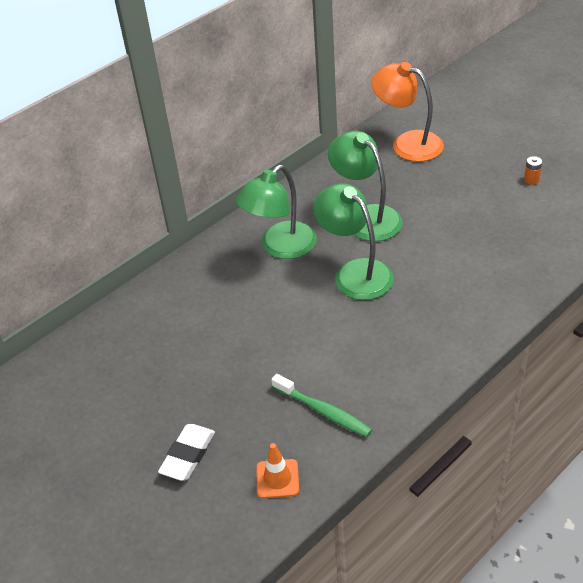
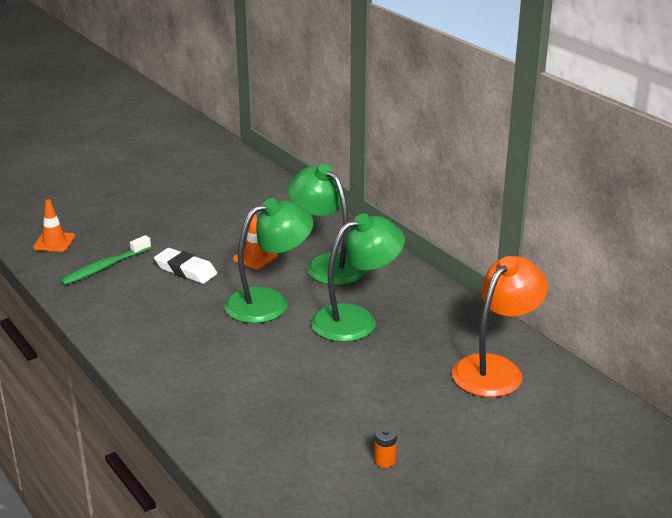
camera: 95 degrees right, 15 degrees down
white eraser [158,424,215,481] -> white eraser moved to [154,248,217,284]
none -> orange traffic cone [233,214,278,270]

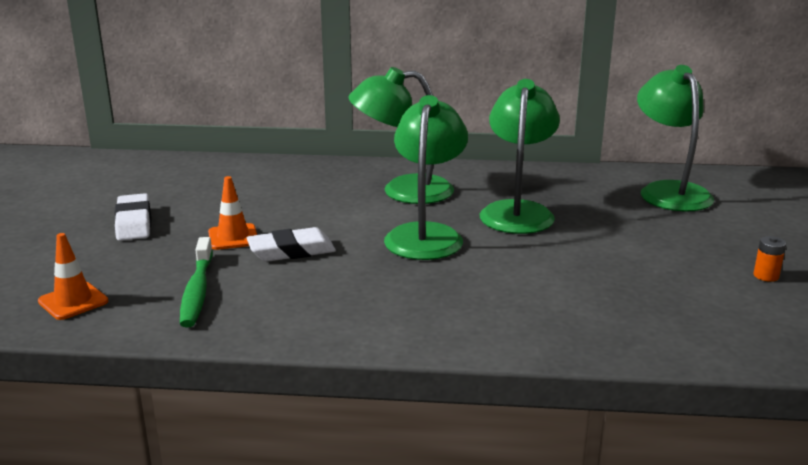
camera: 50 degrees left, 5 degrees down
orange traffic cone [233,214,278,270] -> orange traffic cone moved to [208,176,257,250]
orange lamp [452,256,548,397] -> green lamp [637,65,714,211]
none -> white eraser [114,193,151,241]

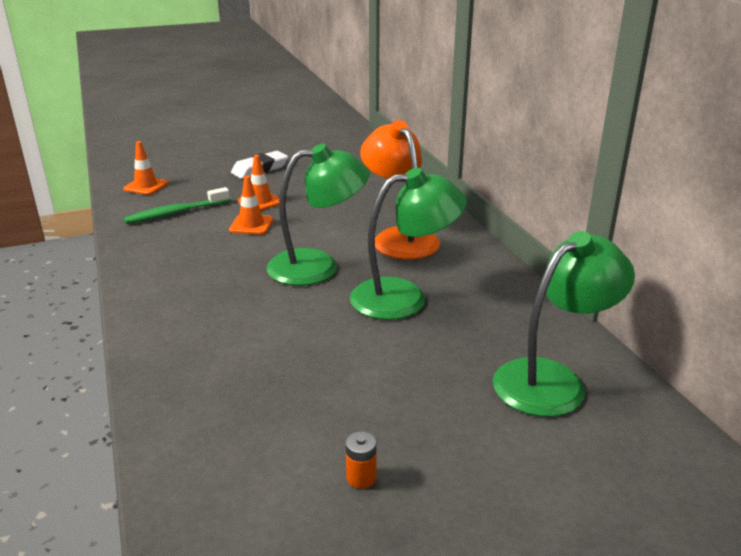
camera: 65 degrees right, 5 degrees up
white eraser [247,227,336,262] -> orange traffic cone [229,176,273,235]
green lamp [349,67,454,204] -> orange lamp [360,120,440,259]

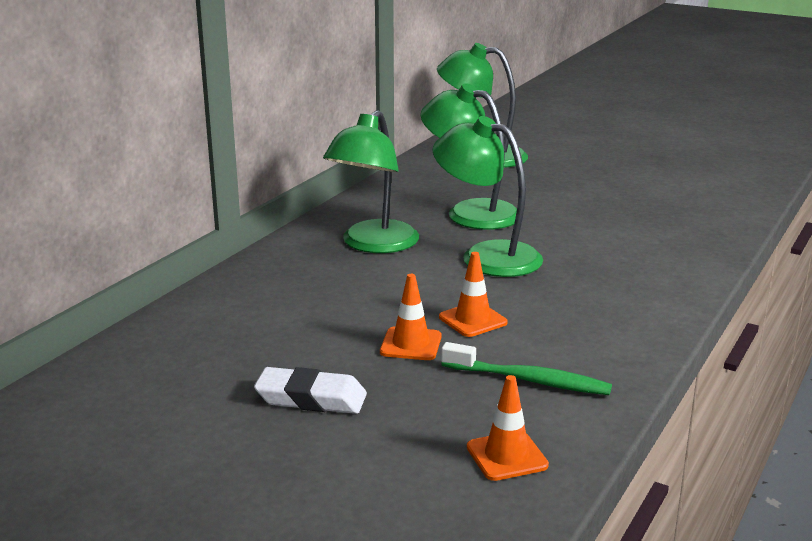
camera: 130 degrees left, 5 degrees down
orange battery [346,431,377,489] -> none
orange lamp [360,120,440,259] -> green lamp [323,110,419,253]

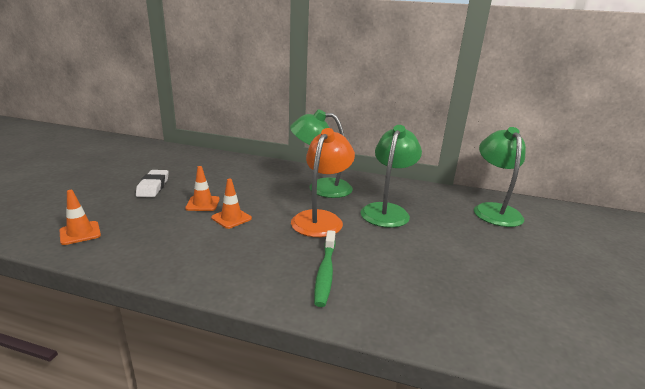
camera: 75 degrees right, 0 degrees up
green lamp [433,116,543,277] -> orange lamp [291,128,355,237]
green toothbrush [441,342,612,395] -> green toothbrush moved to [314,230,336,307]

